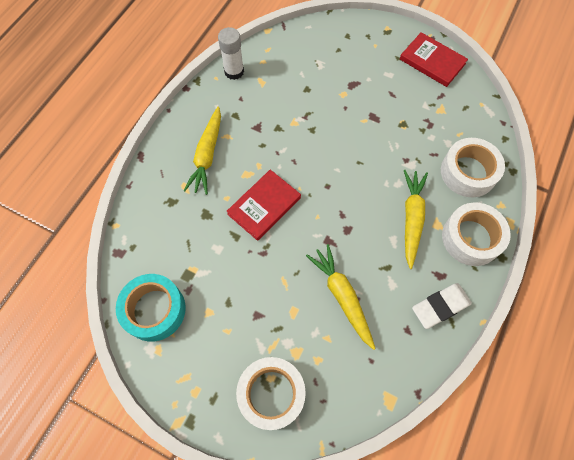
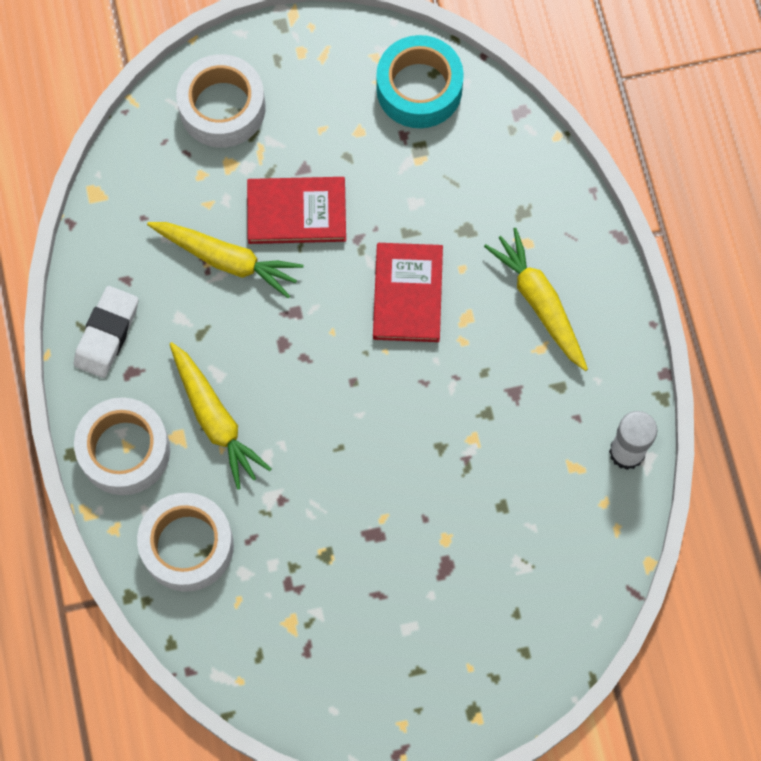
camera: 140 degrees right, 5 degrees up
red book [400,32,468,87] -> red book moved to [247,177,346,244]

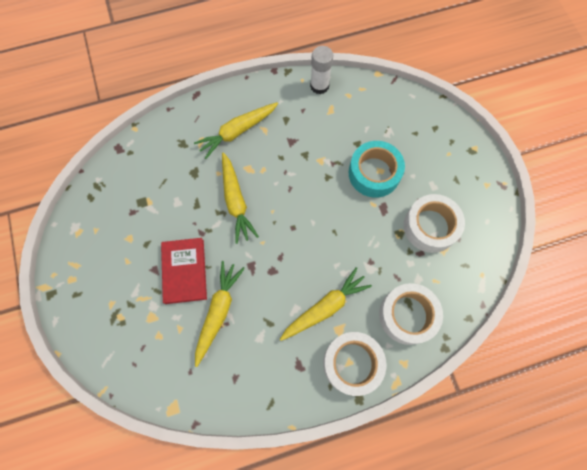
camera: 95 degrees left, 0 degrees up
white eraser [74,286,138,378] -> none
white tape [176,54,266,148] -> white tape moved to [404,194,465,253]
red book [373,243,443,342] -> yellow carrot [222,152,259,244]
turquoise tape [376,35,464,128] -> turquoise tape moved to [349,141,405,198]

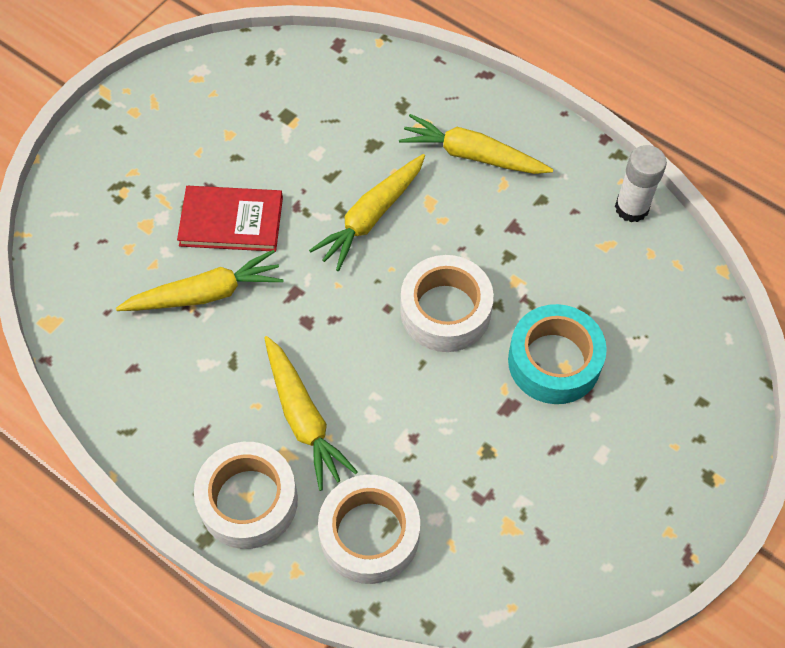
camera: 55 degrees right, 10 degrees down
red book [161,238,207,304] -> red book turned 45 degrees clockwise [177,186,283,252]
yellow carrot [280,267,372,341] -> yellow carrot turned 45 degrees clockwise [264,336,358,491]
white tape [404,194,465,253] -> white tape moved to [400,255,494,352]

